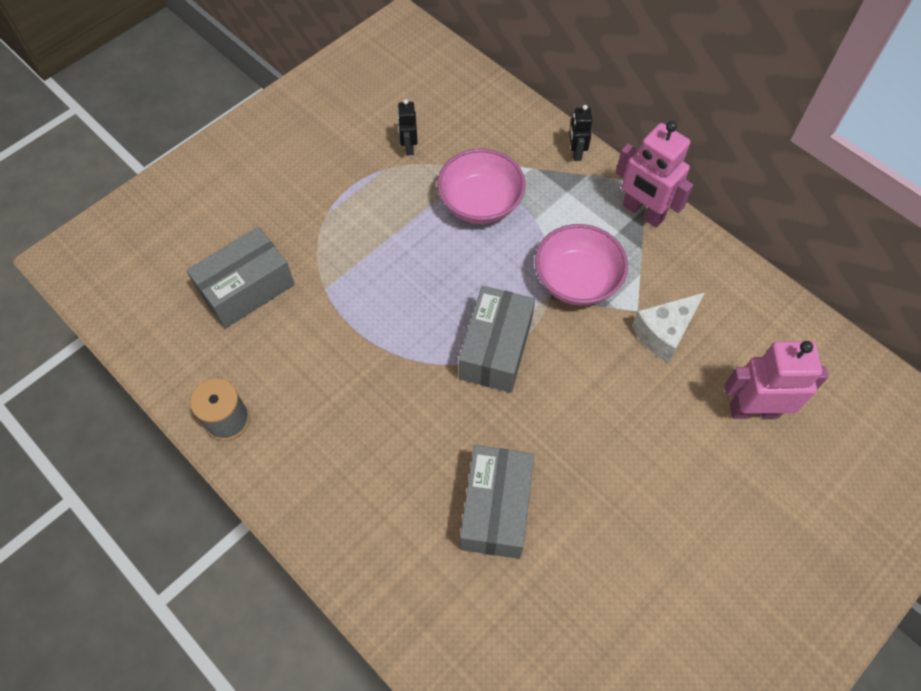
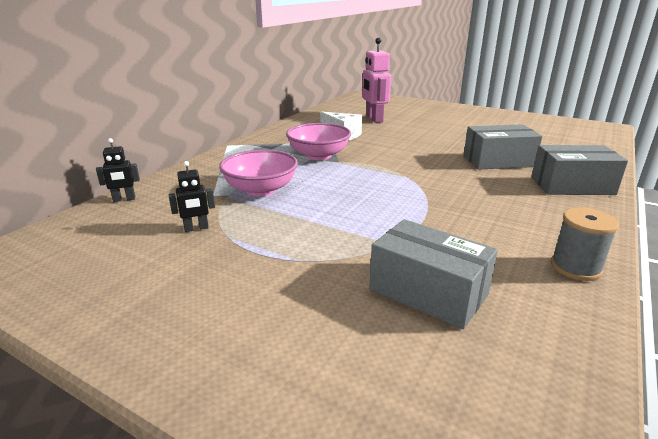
camera: 105 degrees left, 35 degrees down
grey box [459,286,535,393] -> grey box moved to [531,145,628,195]
black robot [569,105,592,161] -> black robot moved to [96,138,140,202]
pink robot [616,121,693,228] -> none

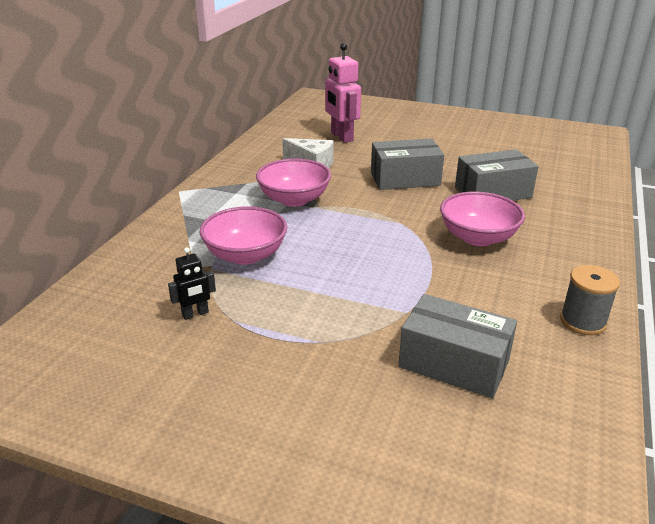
camera: 10 degrees left, 5 degrees up
black robot [96,138,140,202] -> none
grey box [531,145,628,195] -> grey box moved to [371,139,444,190]
none -> pink bowl [440,192,525,246]

